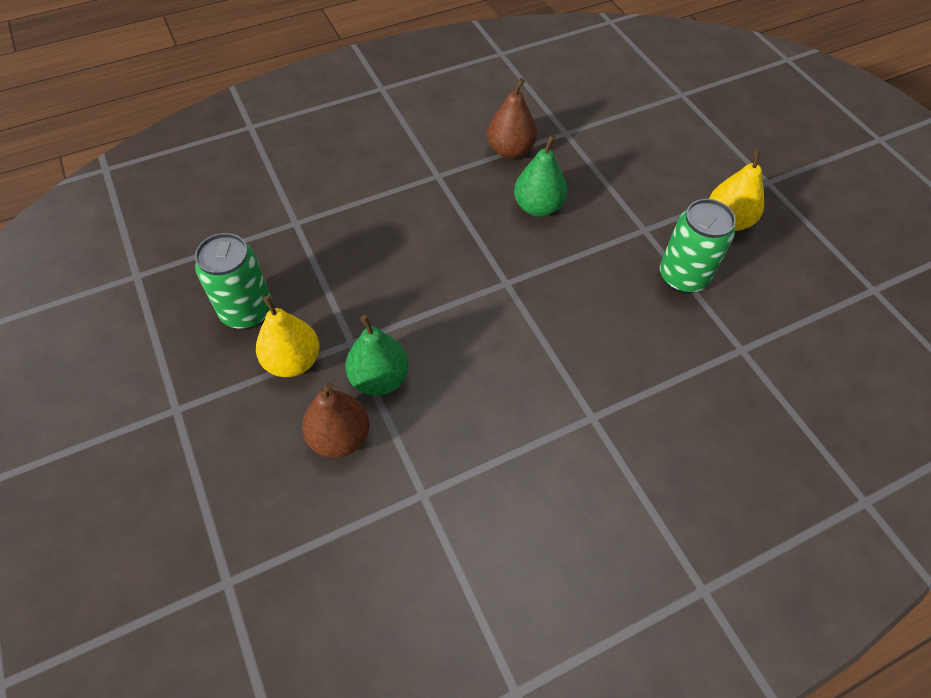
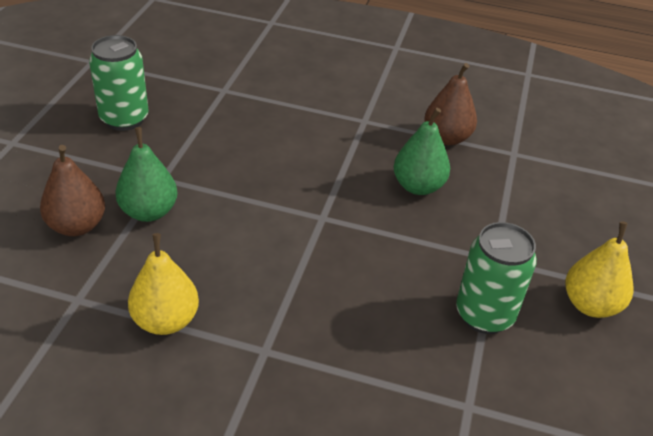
camera: 40 degrees right, 15 degrees down
yellow pear [256,296,319,377] -> yellow pear moved to [128,233,199,335]

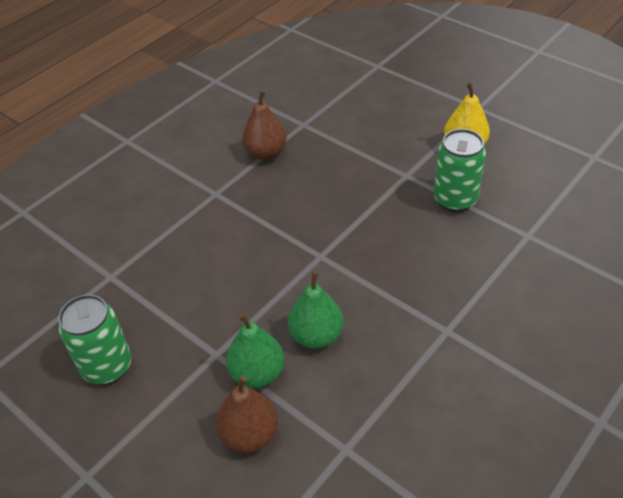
camera: 60 degrees left, 5 degrees up
yellow pear [128,233,199,335] -> none
green pear [393,108,450,195] -> green pear moved to [288,271,344,349]

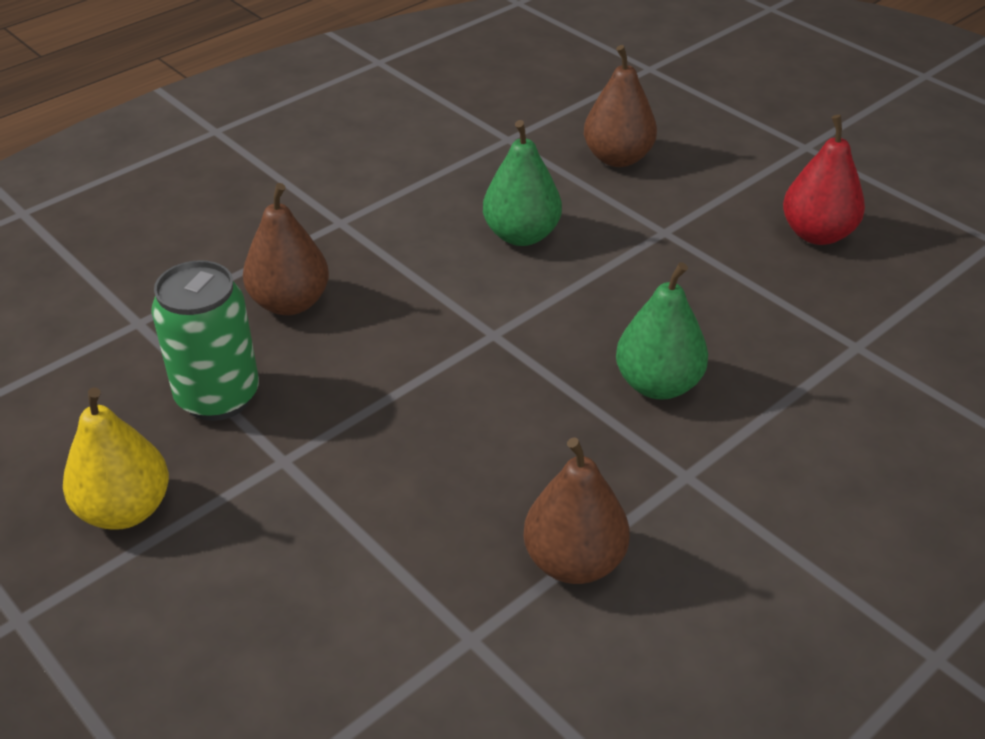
camera: 175 degrees left, 5 degrees down
green can [59,294,132,385] -> red pear [783,115,865,245]
green pear [226,313,284,388] -> green pear moved to [616,262,708,400]
none -> brown pear [243,183,329,315]

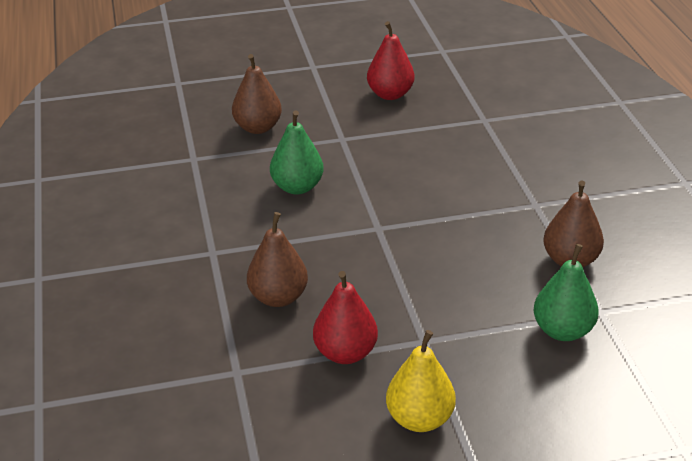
camera: 60 degrees left, 5 degrees down
green can [151,260,259,421] -> red pear [313,271,378,364]
green pear [616,262,708,400] -> green pear moved to [534,244,599,341]

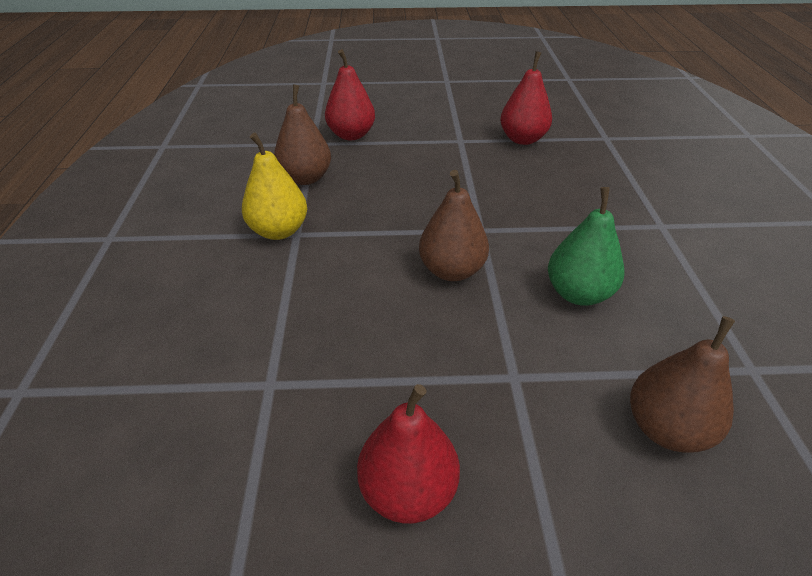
camera: 170 degrees left, 5 degrees up
brown pear [247,212,308,307] -> brown pear moved to [419,170,489,281]
yellow pear [386,330,456,432] -> yellow pear moved to [242,133,307,240]
green pear [534,244,599,341] -> red pear [325,49,375,140]

